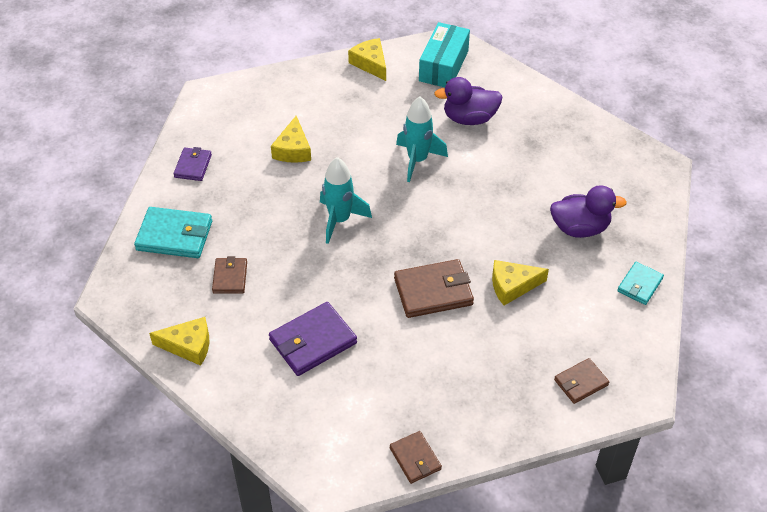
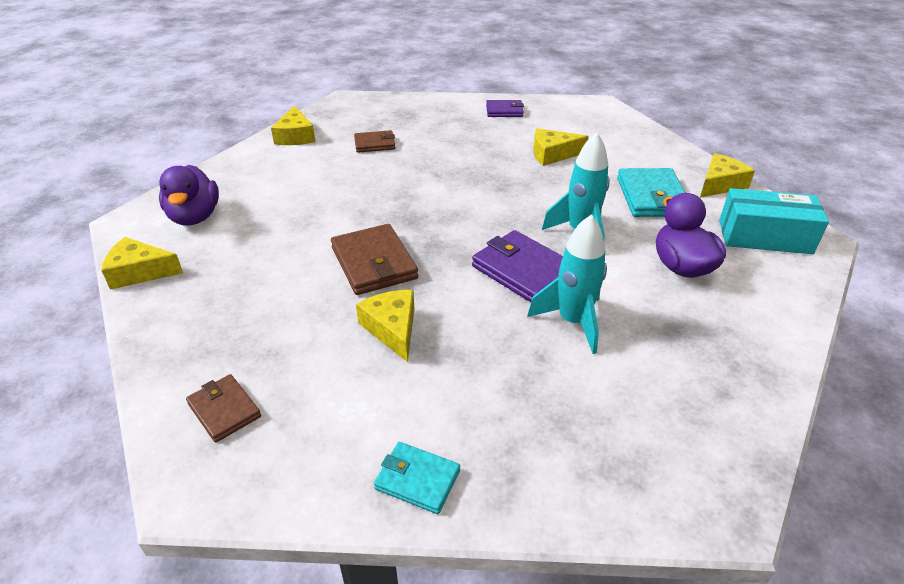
camera: 80 degrees right, 10 degrees down
turquoise wallet [134,207,212,258] -> turquoise wallet moved to [617,168,686,217]
purple wallet [269,302,357,376] -> purple wallet moved to [472,230,563,302]
turquoise rocket [320,157,372,244] -> turquoise rocket moved to [527,214,607,354]
brown wallet [390,431,442,484] -> yellow cheese [101,237,183,290]
purple duck [550,185,627,238] -> purple duck moved to [159,165,219,226]

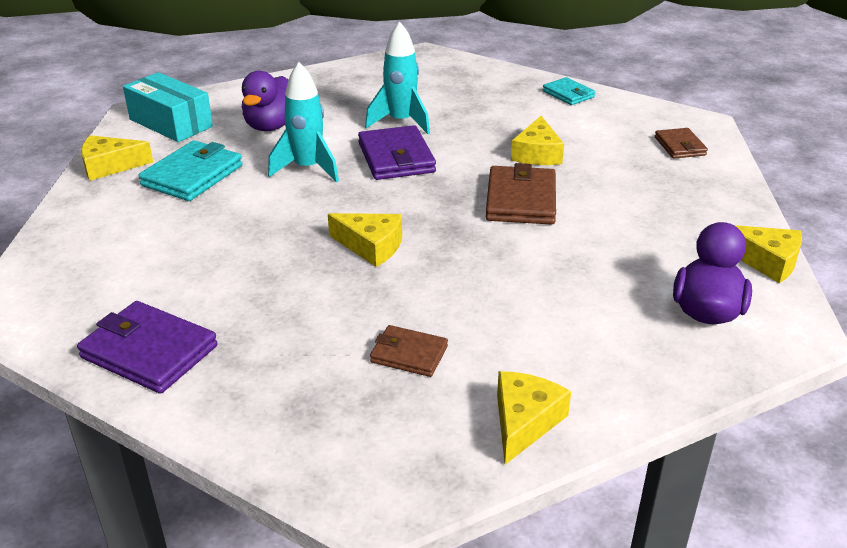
camera: 150 degrees left, 5 degrees down
purple wallet [486,100,524,117] -> purple wallet [77,301,218,394], size x1.67
yellow cheese [533,128,589,166] -> yellow cheese moved to [328,213,402,267]

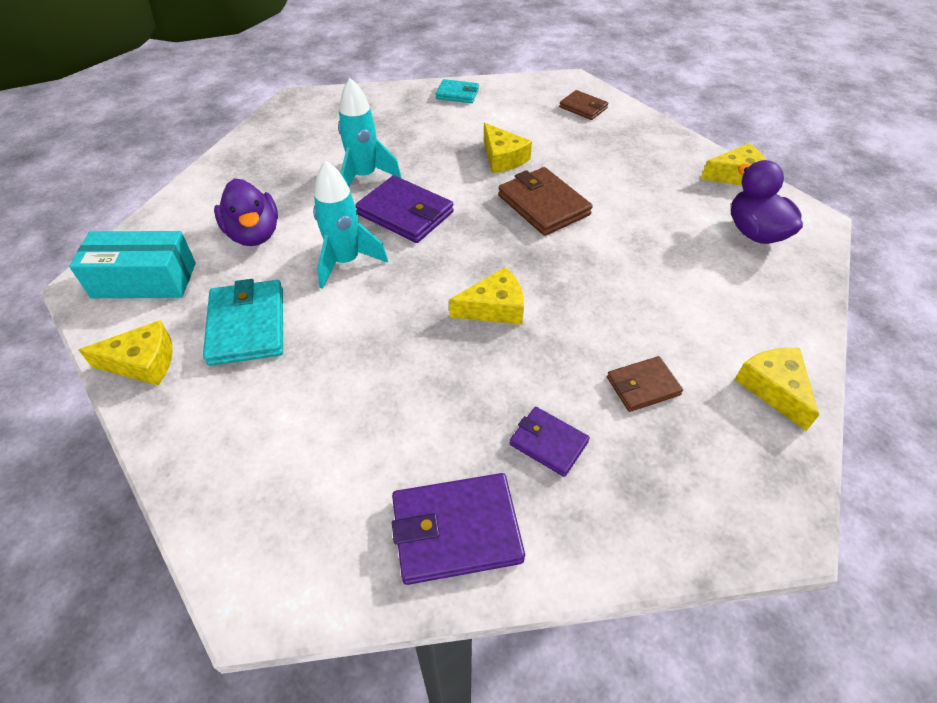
camera: 40 degrees left, 15 degrees up
yellow cheese [81,135,153,181] -> yellow cheese turned 135 degrees counterclockwise [79,320,173,386]
none -> purple wallet [510,407,590,477]

